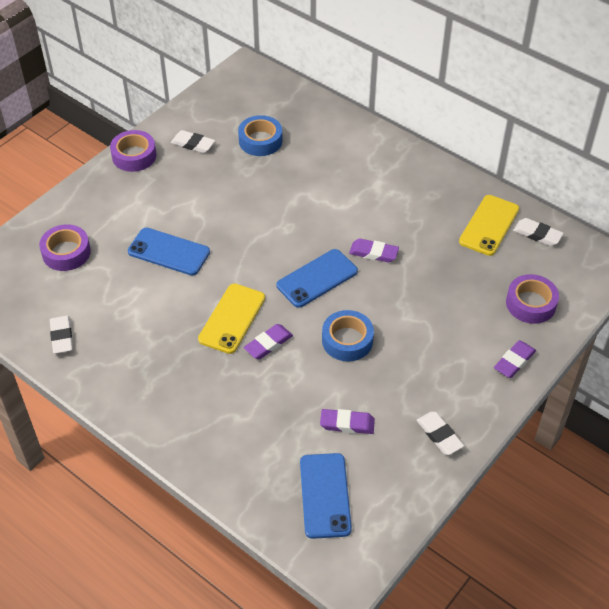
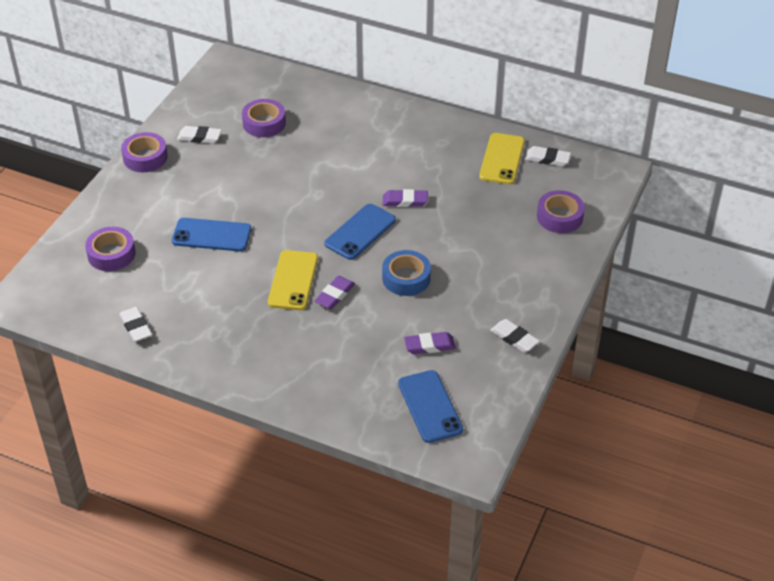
camera: 15 degrees left, 5 degrees down
blue tape [238,115,282,156] -> purple tape [242,99,286,137]
purple eraser [494,340,536,378] -> none

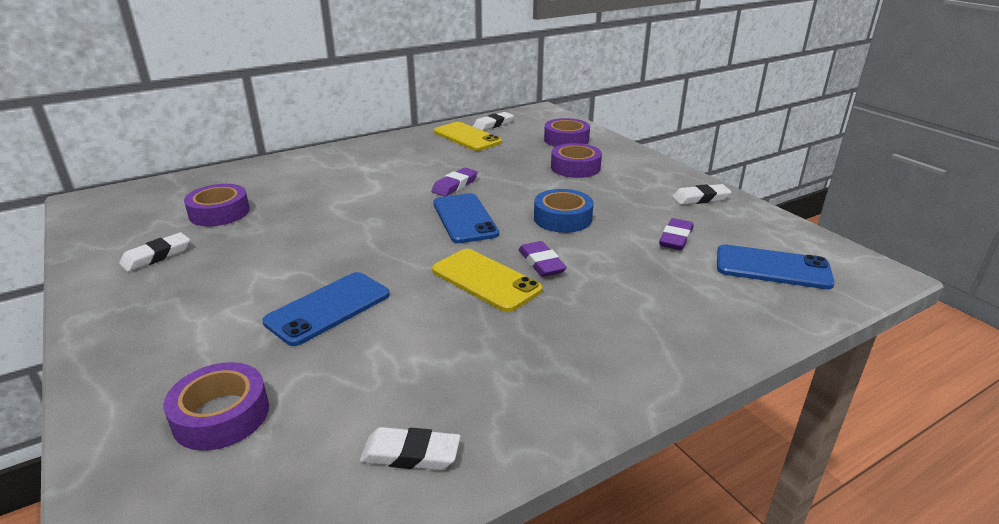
camera: 55 degrees left, 15 degrees down
purple tape [121,132,168,172] -> purple tape moved to [551,143,602,178]

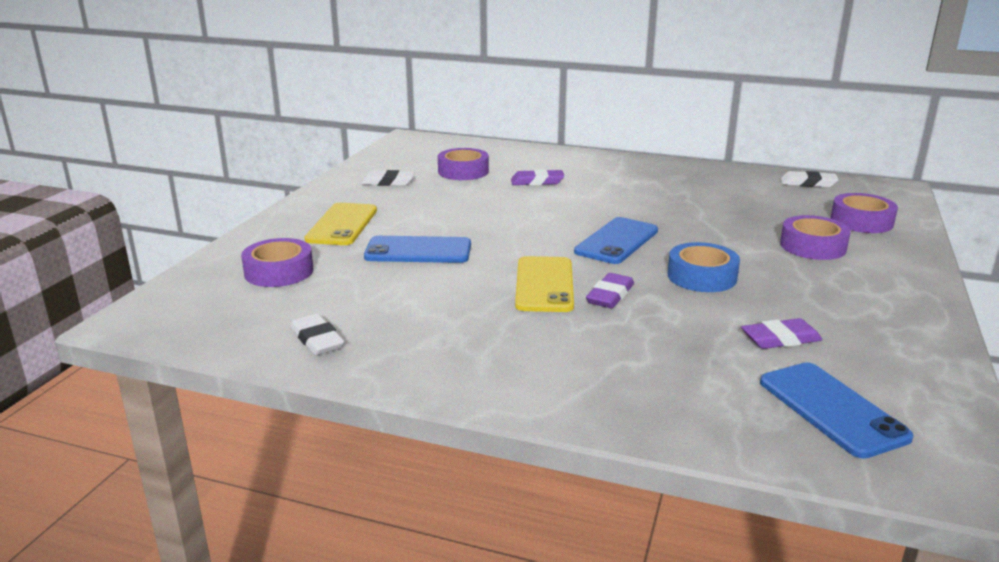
camera: 50 degrees right, 5 degrees down
purple eraser [431,167,478,196] -> purple eraser moved to [511,169,564,185]
yellow phone [434,122,502,151] -> yellow phone moved to [305,203,377,245]
white eraser [672,184,731,205] -> none

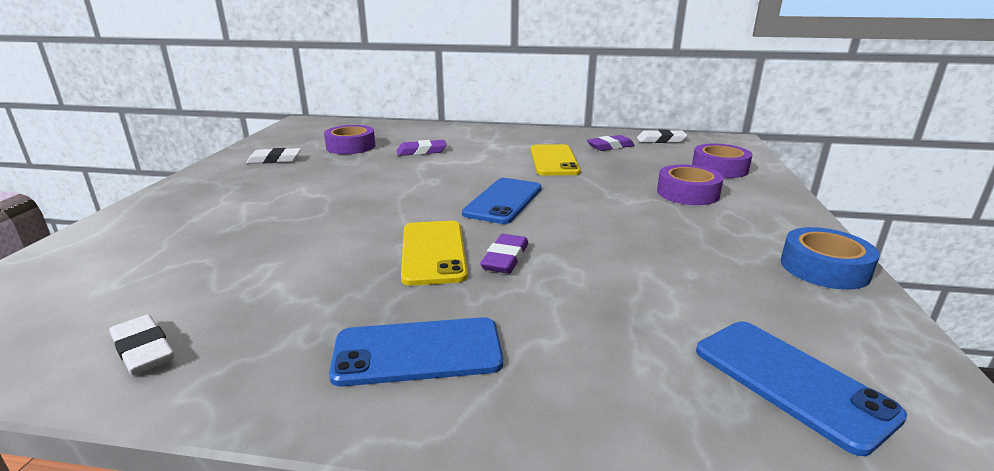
camera: 10 degrees left, 0 degrees up
purple tape [241,238,313,287] -> none
yellow phone [305,203,377,245] -> yellow phone moved to [531,144,581,175]
blue phone [364,236,471,263] -> blue phone moved to [329,317,503,387]
blue tape [668,242,740,292] -> blue tape moved to [781,227,880,290]
purple eraser [741,318,822,349] -> purple eraser moved to [587,135,635,151]

